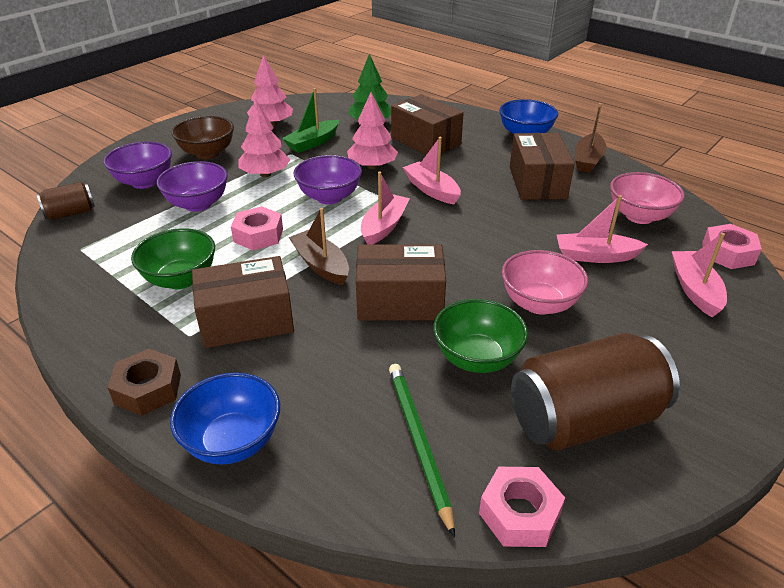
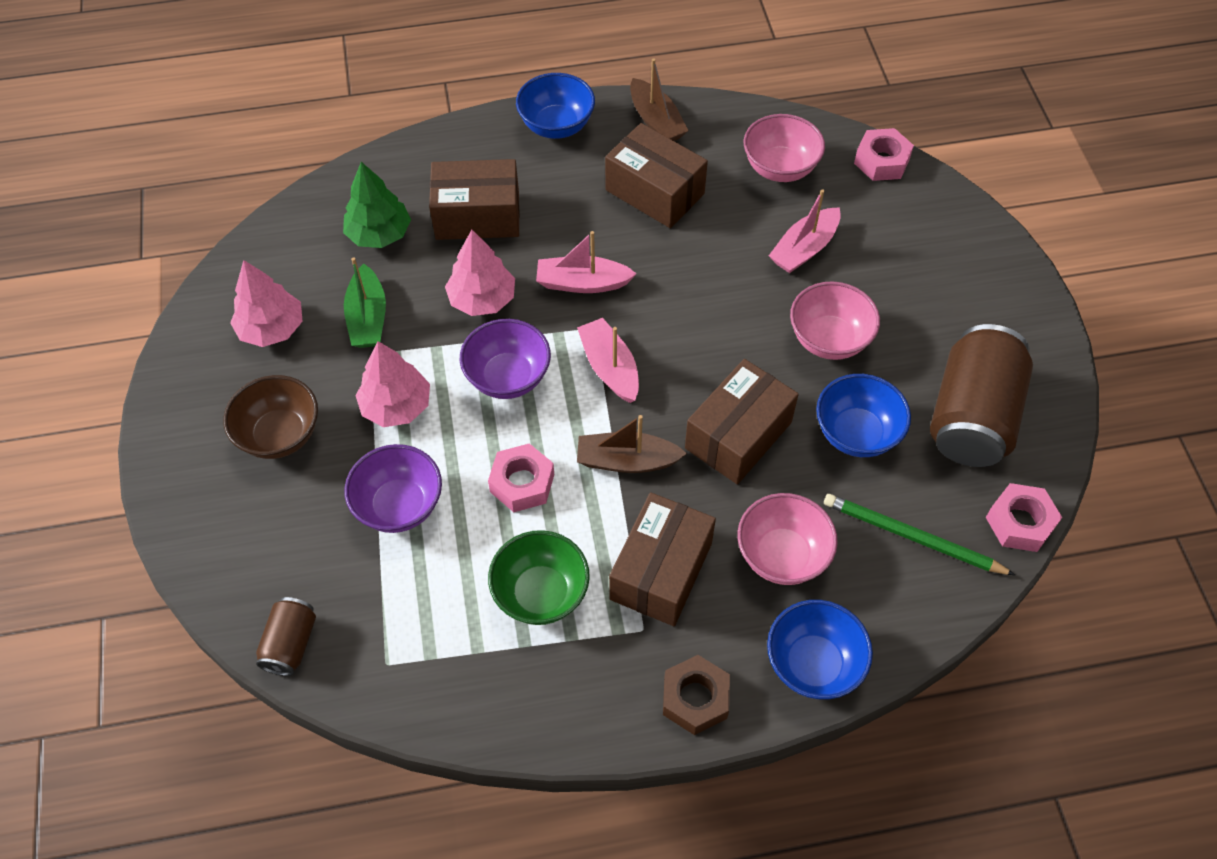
camera: 50 degrees left, 20 degrees up
purple bowl [103,141,172,189] -> none
green bowl [433,299,528,373] -> blue bowl [816,374,911,457]
pink boat [672,233,727,317] -> none
none -> pink bowl [738,493,838,585]

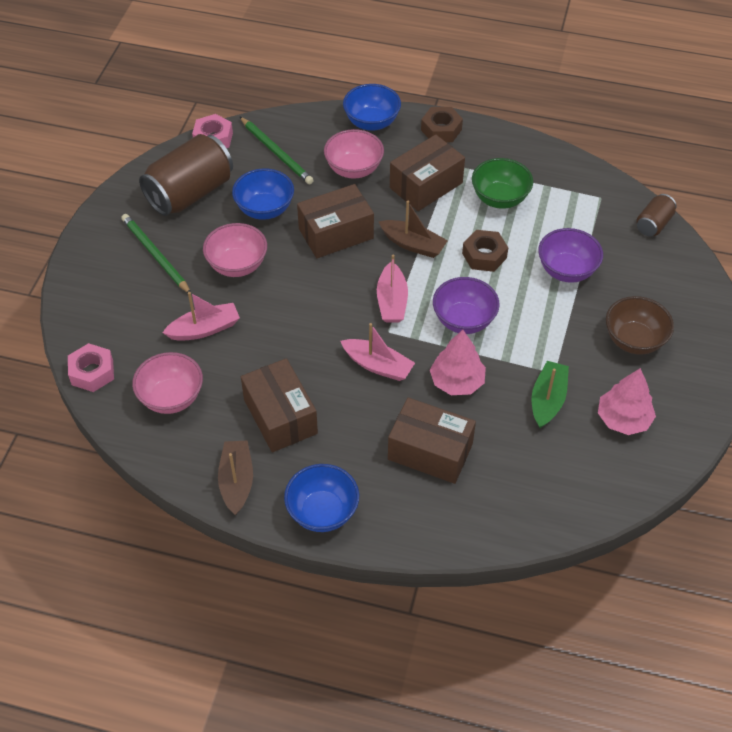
camera: 155 degrees left, 5 degrees down
green tree [343,162,411,248] -> none
pink tree [355,341,430,427] -> none
pink nut [488,443,554,512] -> brown nut [462,230,508,272]
none -> green pencil [122,214,190,293]

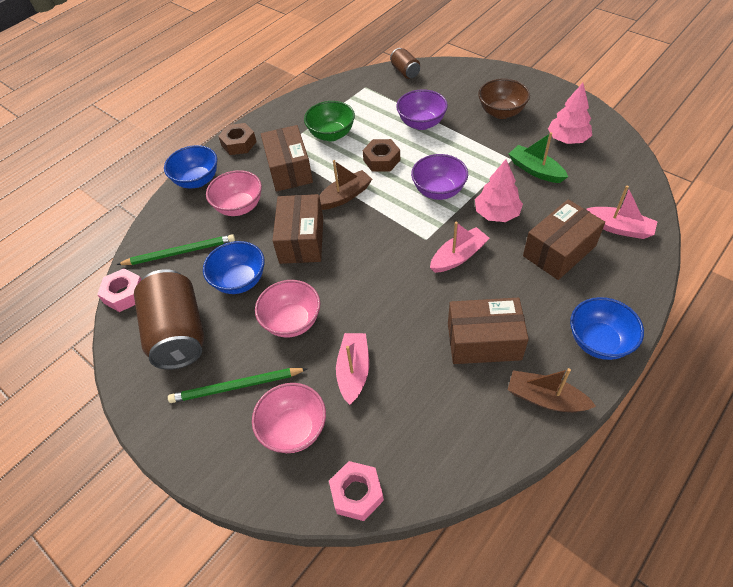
camera: 60 degrees left, 0 degrees up
pink bowl [132,352,203,414] -> pink bowl moved to [252,383,326,453]
pink boat [377,254,408,323] -> pink boat moved to [586,185,658,239]

